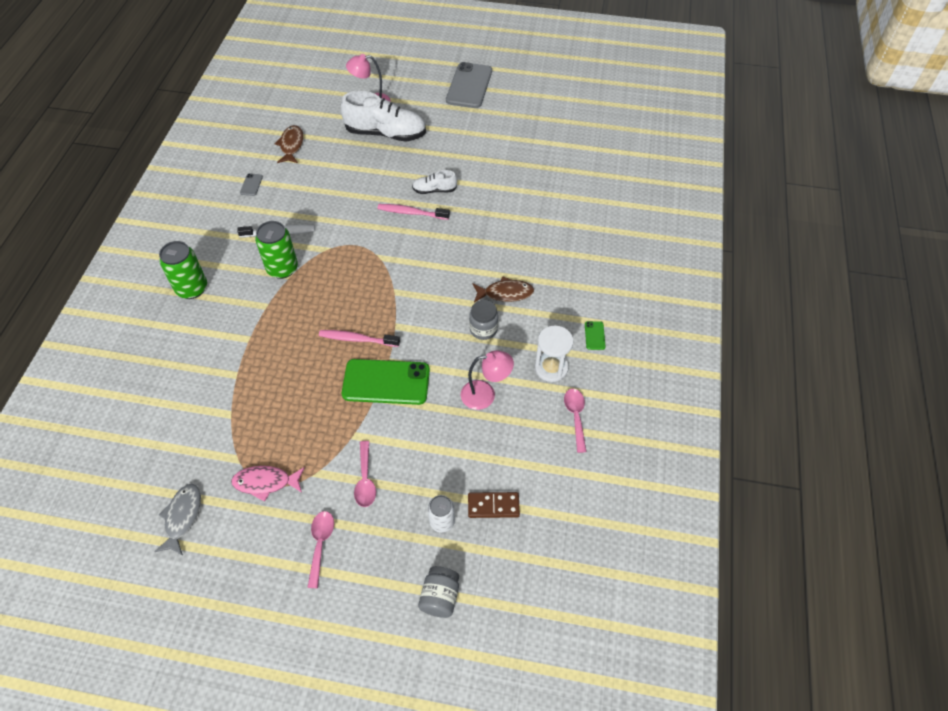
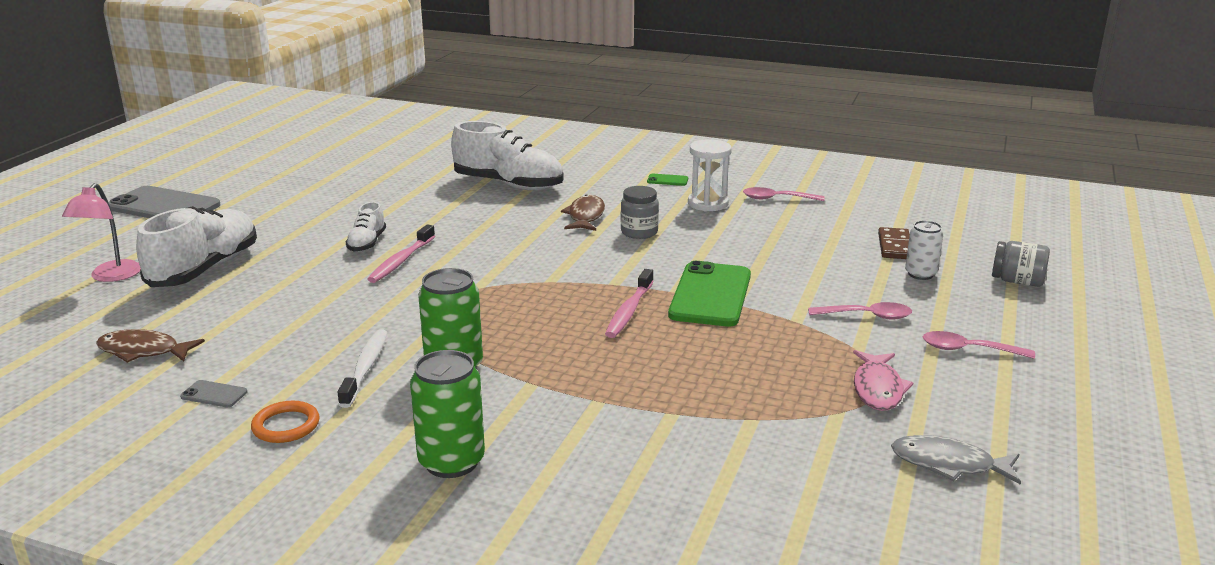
camera: 80 degrees left, 30 degrees down
pink lamp [461,350,514,410] -> none
none -> orange ring [251,401,320,443]
none -> white shoe [451,121,564,190]

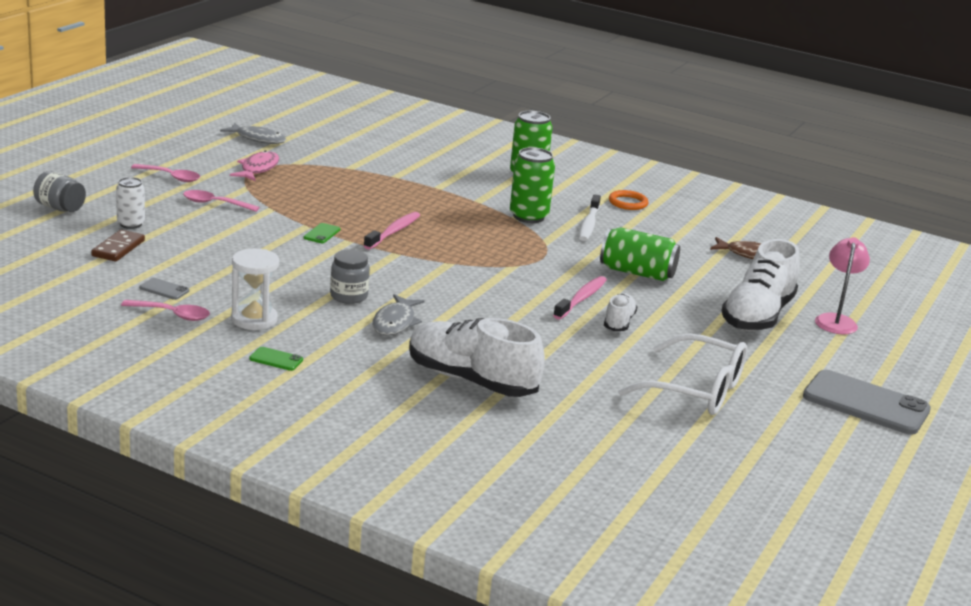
camera: 175 degrees left, 0 degrees up
grey phone [180,380,247,408] -> grey phone moved to [139,278,189,300]
brown fish [561,194,605,231] -> grey fish [372,294,424,336]
green phone [668,261,751,327] -> green phone [304,223,341,243], size x0.41
none -> green can [600,227,680,281]
none -> white glasses [618,334,747,415]

